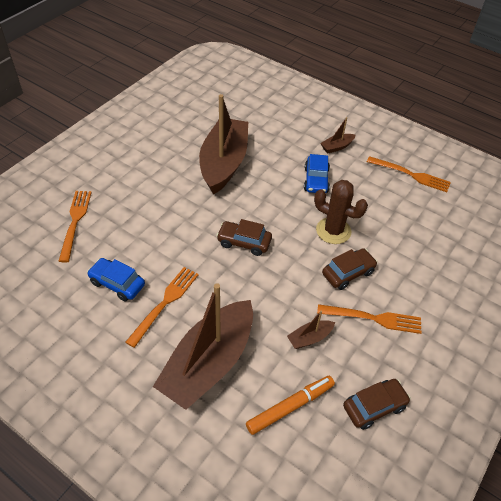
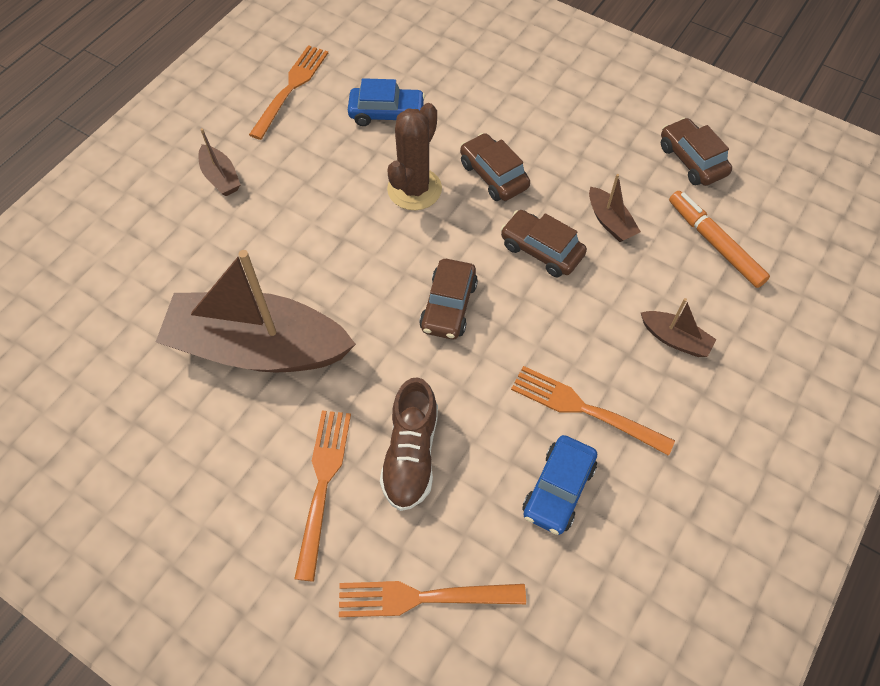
camera: 90 degrees left, 10 degrees up
brown boat [153,283,253,410] -> brown boat [641,298,717,357], size x0.41
blue car [304,154,330,193] -> blue car moved to [348,78,425,126]
orange fork [317,304,421,334] -> orange fork moved to [294,411,351,582]
none -> brown shoe [380,377,438,511]
none -> brown car [501,210,587,277]

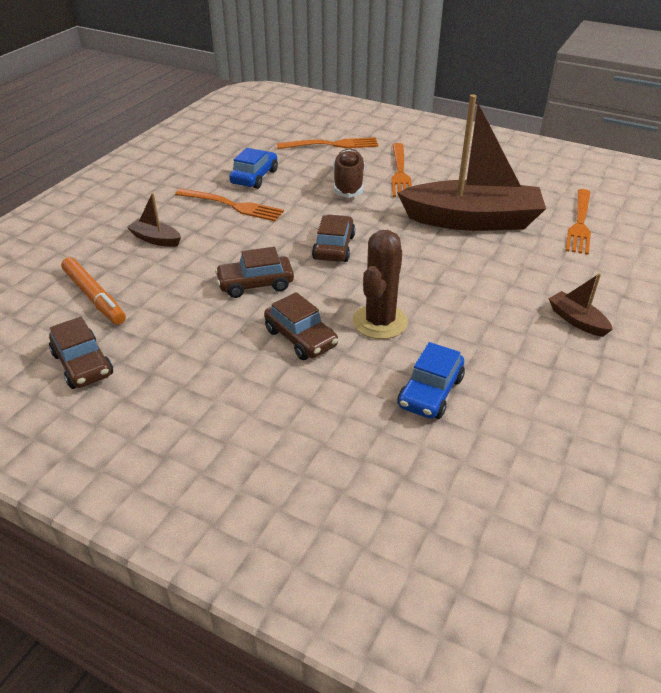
camera: 175 degrees right, 20 degrees down
orange fork [249,45,328,140] -> orange fork moved to [566,189,591,255]
blue car [348,78,425,126] -> blue car turned 60 degrees counterclockwise [398,342,465,419]
brown car [501,210,587,277] -> brown car turned 135 degrees clockwise [215,247,294,298]
brown boat [589,174,641,242] -> none

